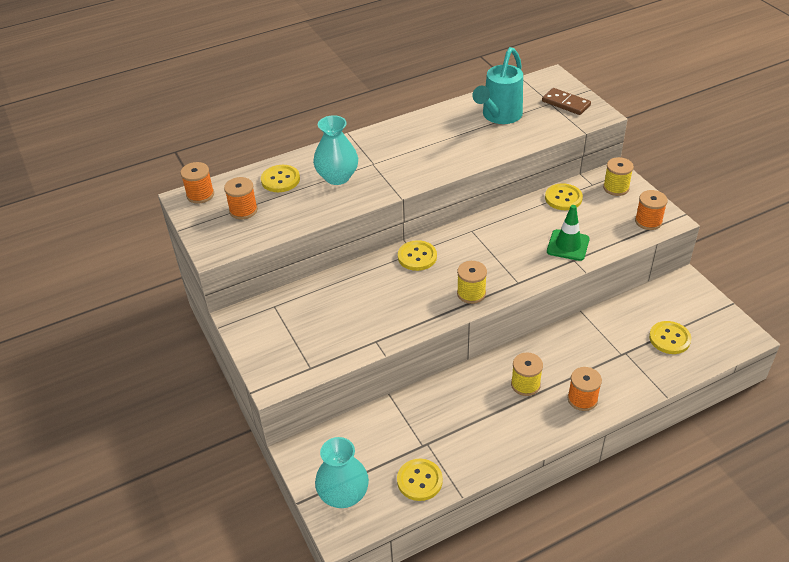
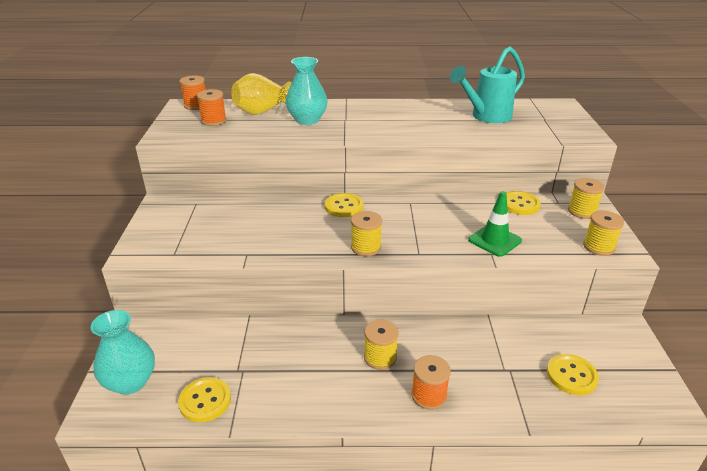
camera: 25 degrees right, 10 degrees down
yellow button [261,165,300,192] -> yellow vase [231,73,292,115]
brown domino [542,88,591,115] -> none
orange spool [635,190,668,230] -> yellow spool [583,210,624,256]

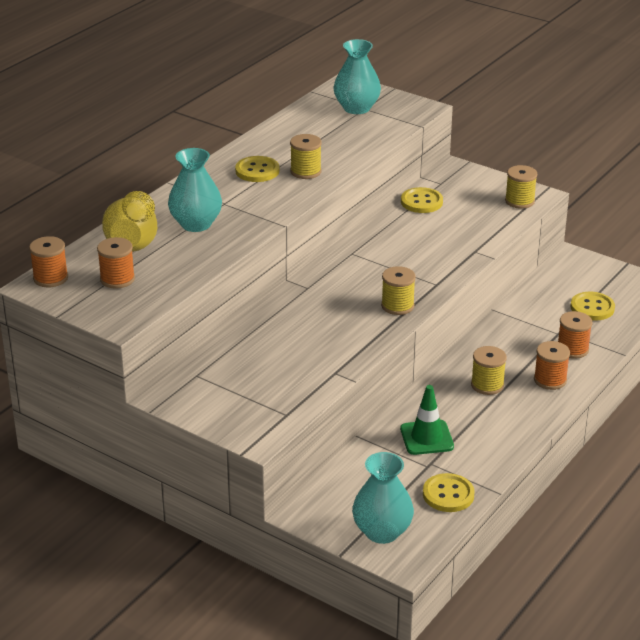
camera: 55 degrees left, 0 degrees up
yellow button [325,193,364,217] -> yellow button moved to [235,156,280,182]
turquoise watering can [450,46,525,123] -> none
green traffic cone [468,191,522,257] -> green traffic cone moved to [400,385,454,455]
yellow spool [568,178,605,219] -> yellow spool moved to [290,134,322,179]
none -> turquoise vase [334,39,381,114]
none -> orange spool [558,311,593,359]

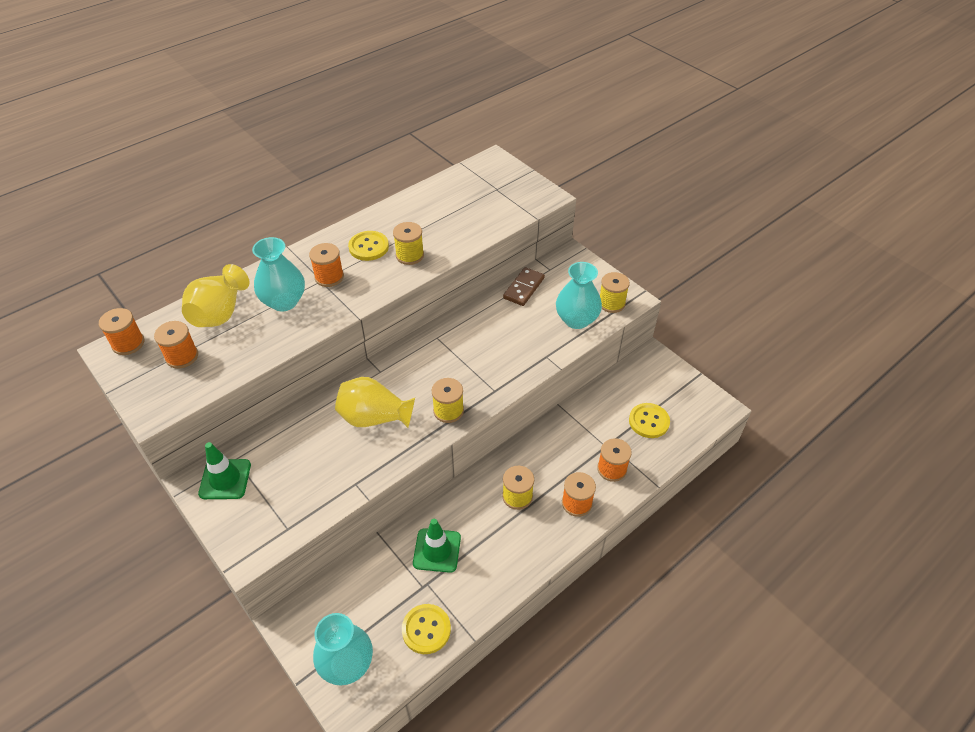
camera: 15 degrees right, 15 degrees up
turquoise vase [334,39,381,114] -> turquoise vase moved to [556,262,602,329]
yellow button [401,187,443,213] -> brown domino [503,267,545,306]
none -> green traffic cone [198,442,251,499]
none -> orange spool [309,243,344,287]
none -> yellow vase [335,377,415,428]

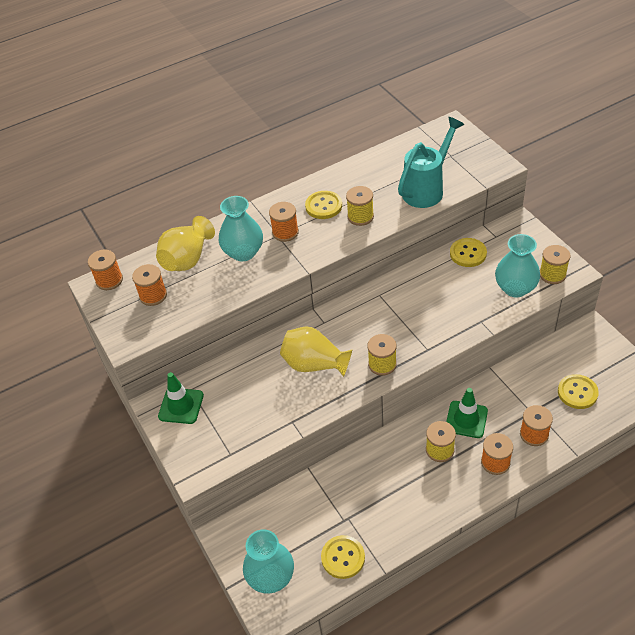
camera: 15 degrees right, 0 degrees up
green traffic cone [413,519,461,573] -> green traffic cone moved to [446,388,488,438]
brown domino [503,267,545,306] -> yellow button [450,238,487,267]
none -> turquoise watering can [398,117,464,208]

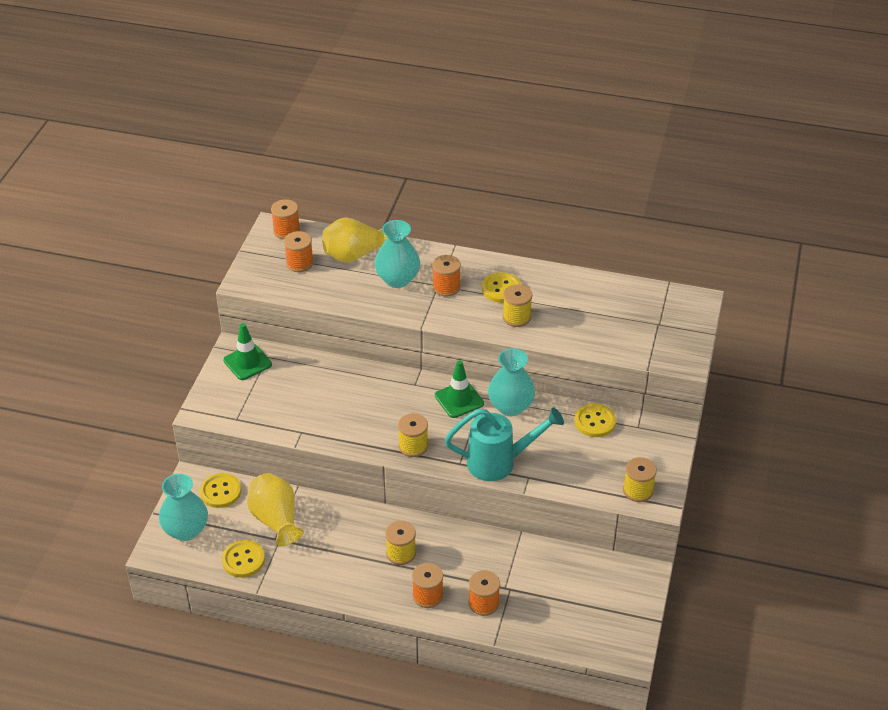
camera: 40 degrees right, 5 degrees down
yellow vase [280,326,352,377] -> yellow vase moved to [247,473,304,546]
turquoise watering can [398,117,464,208] -> turquoise watering can moved to [445,407,564,481]
green traffic cone [446,388,488,438] -> green traffic cone moved to [435,360,484,418]
turquoise vase [495,234,540,297] -> turquoise vase moved to [488,348,535,416]
yellow button [558,374,599,409] -> yellow button moved to [200,473,241,508]

